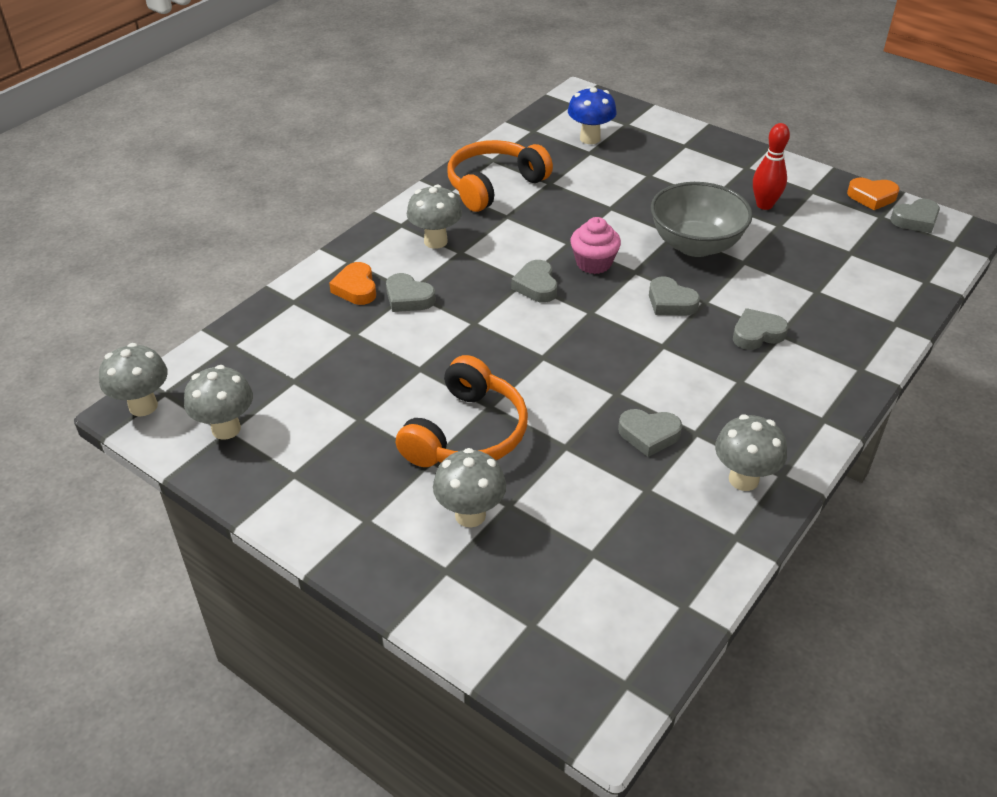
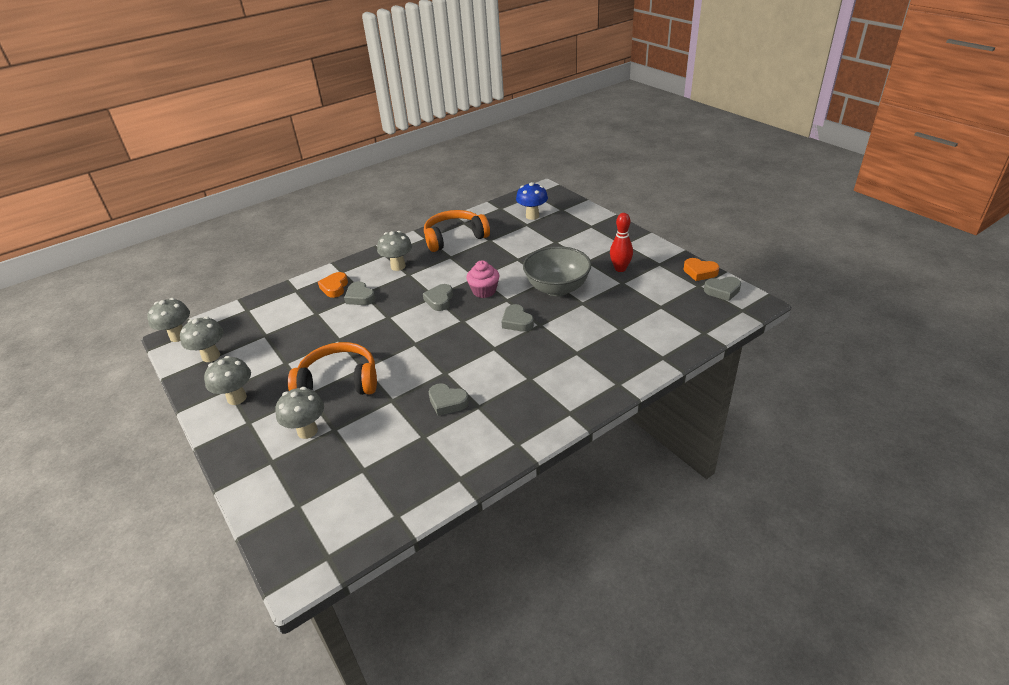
camera: 20 degrees right, 5 degrees down
orange headphones [396,355,528,467] -> orange headphones turned 135 degrees counterclockwise [288,342,377,395]
grey mushroom [715,414,787,491] -> grey mushroom moved to [204,356,251,405]
grey heart [733,308,788,350] -> none

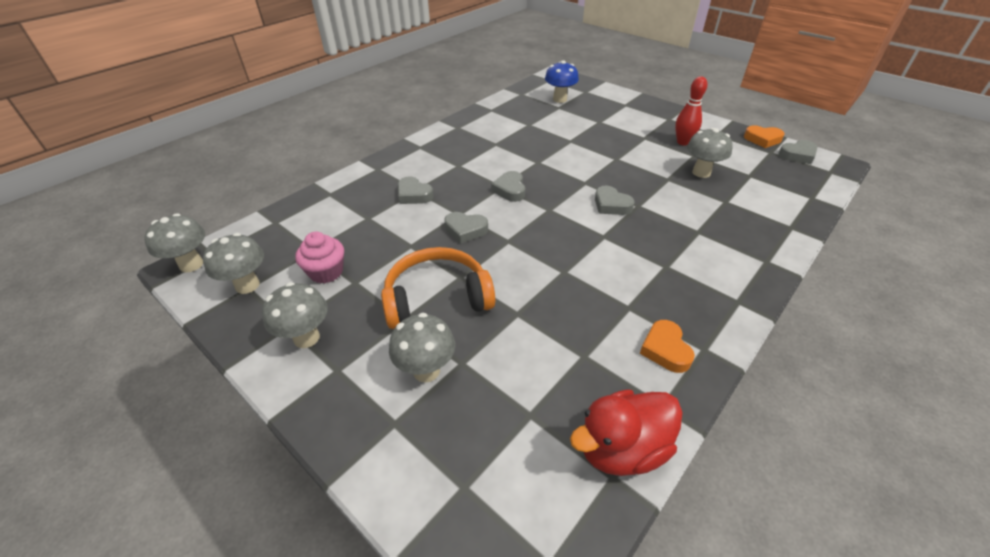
camera: 15 degrees left, 5 degrees up
orange heart [318,272,348,298] -> orange heart moved to [640,320,695,373]
grey mushroom [377,231,412,271] -> grey mushroom moved to [687,128,733,178]
orange headphones [424,210,490,252] -> none
grey heart [429,383,469,416] -> grey heart moved to [444,212,488,244]
pink cupcake [466,261,499,298] -> pink cupcake moved to [295,232,344,284]
grey bowl [523,246,592,296] -> none
none -> red duck [570,389,683,476]

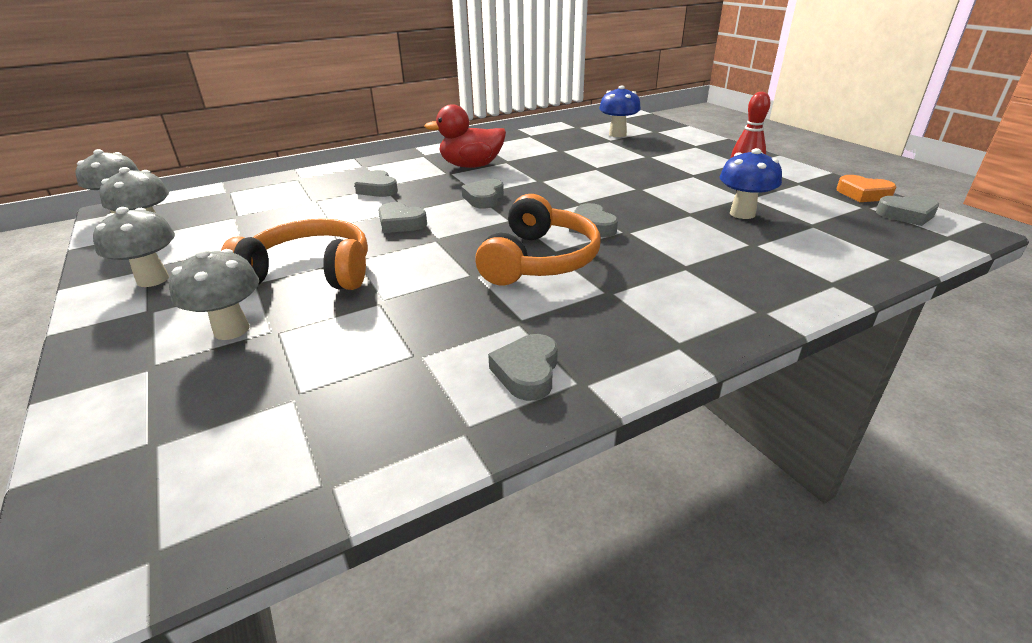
camera: 20 degrees right, 10 degrees down
pink cupcake [295,232,344,284] -> none
red duck [570,389,683,476] -> red duck moved to [424,104,506,168]
orange heart [640,320,695,373] -> grey heart [488,334,558,401]
grey mushroom [687,128,733,178] -> blue mushroom [720,148,782,219]
none -> orange headphones [475,194,601,285]

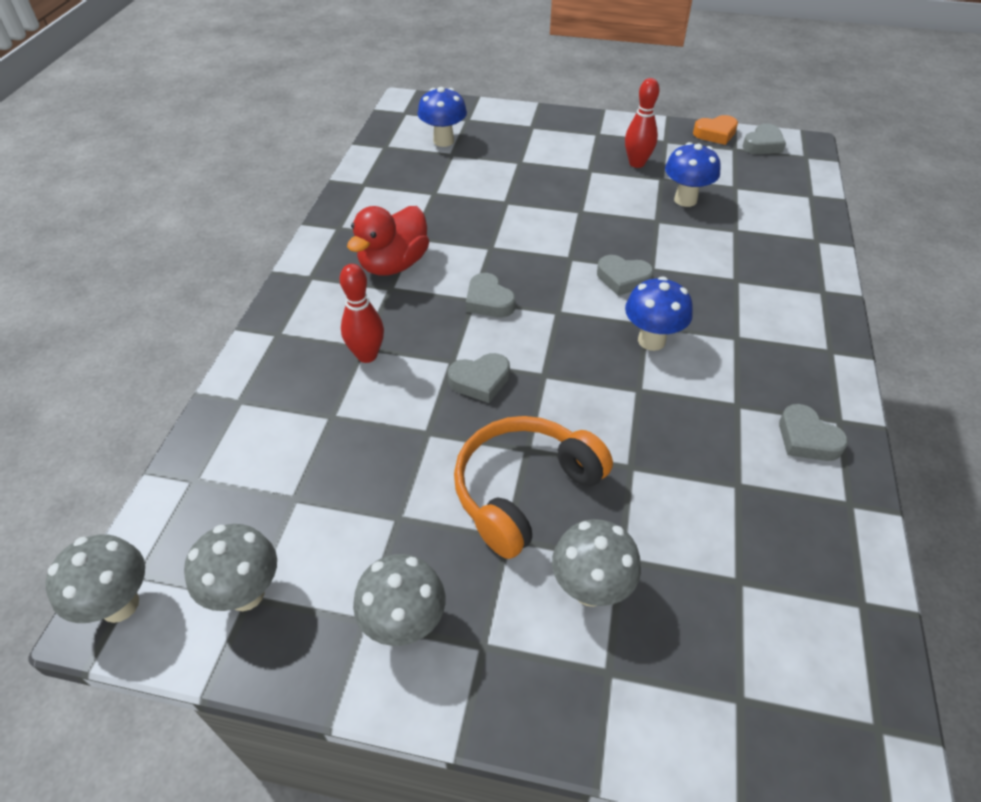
camera: 50 degrees left, 15 degrees up
grey heart [355,170,398,197] -> red bowling pin [340,264,384,363]
orange headphones [475,194,601,285] -> blue mushroom [625,277,693,351]

